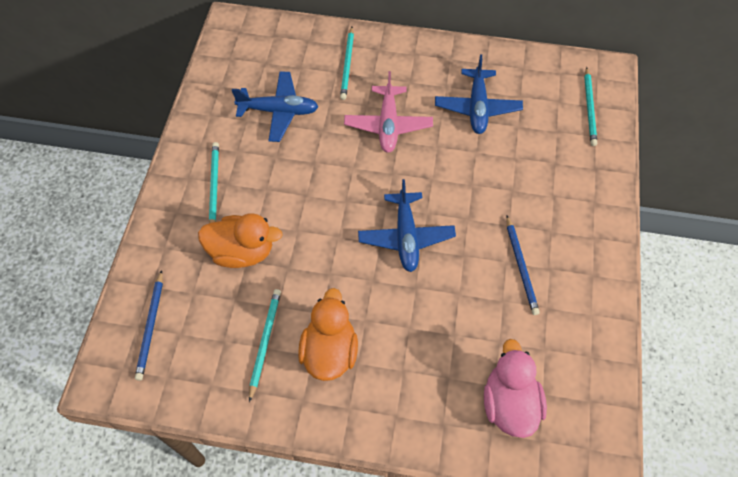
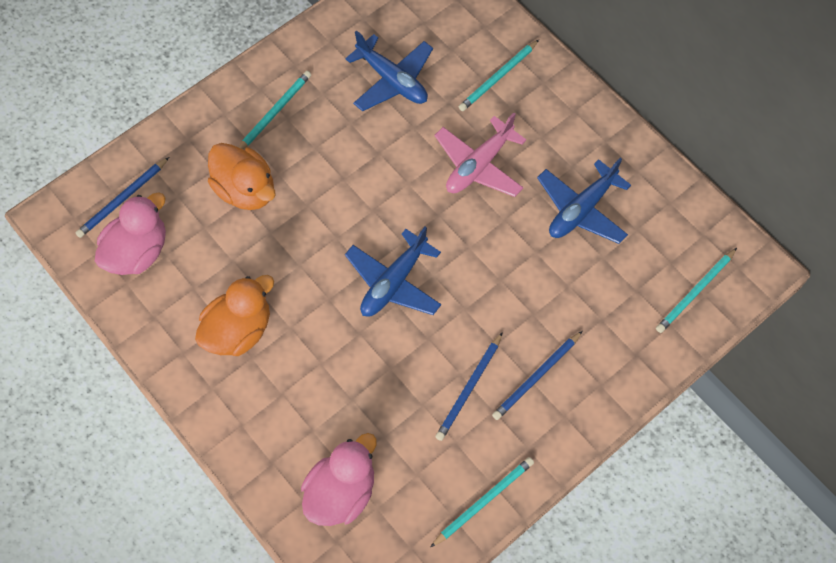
camera: 40 degrees right, 5 degrees up
turquoise pencil [249,289,281,402] -> turquoise pencil moved to [431,457,534,547]
none -> pink duck [95,192,166,275]
none -> blue pencil [492,331,582,420]

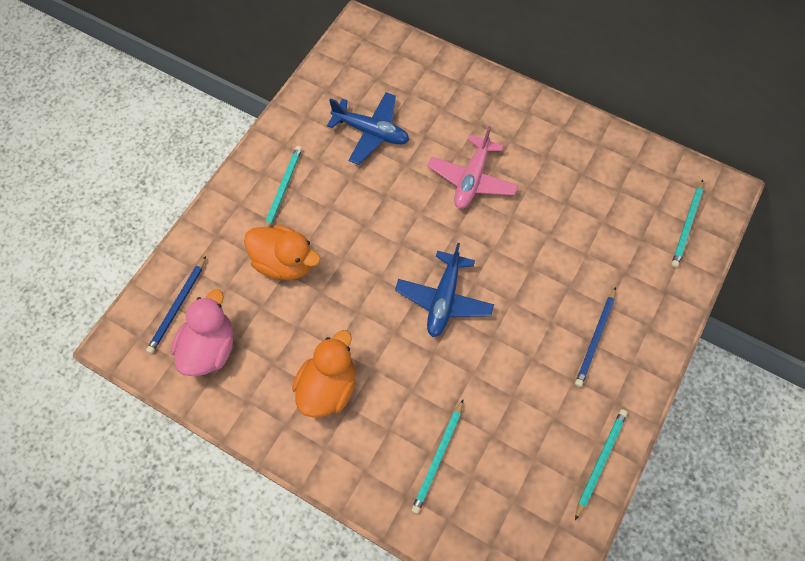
camera: 20 degrees left, 0 degrees up
pink duck [301,433,377,526] -> none
blue pencil [435,332,503,441] -> none
turquoise pencil [459,40,539,111] -> turquoise pencil moved to [411,400,463,514]
blue plane [537,158,631,244] -> none

